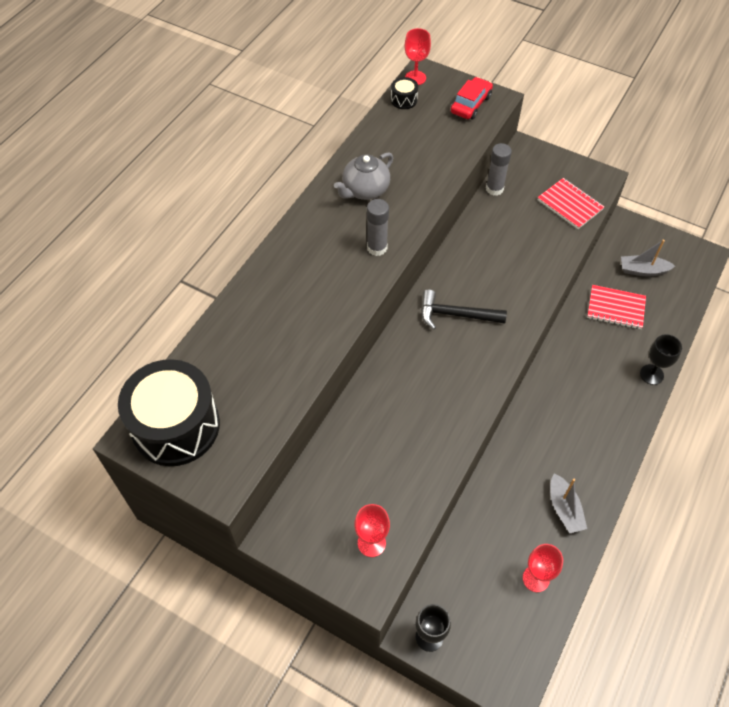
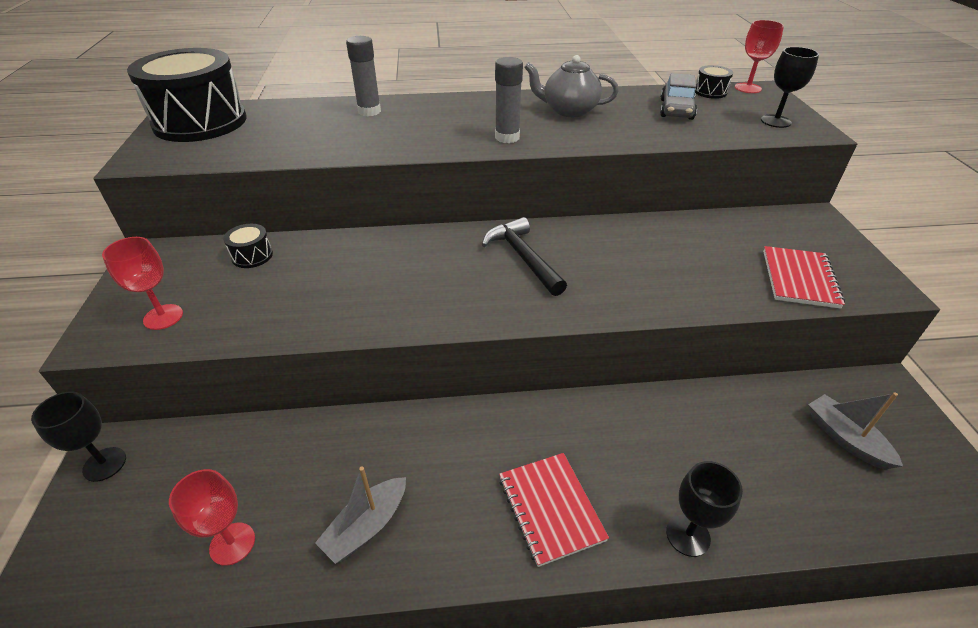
camera: 55 degrees right, 15 degrees down
red car [451,77,493,119] -> black goblet [761,47,819,128]
grey glue stick [486,143,512,196] -> grey glue stick moved to [346,36,381,116]
red notebook [587,285,646,329] -> red notebook moved to [499,453,609,567]
none -> black drum [223,224,273,268]
none -> grey car [660,73,697,120]

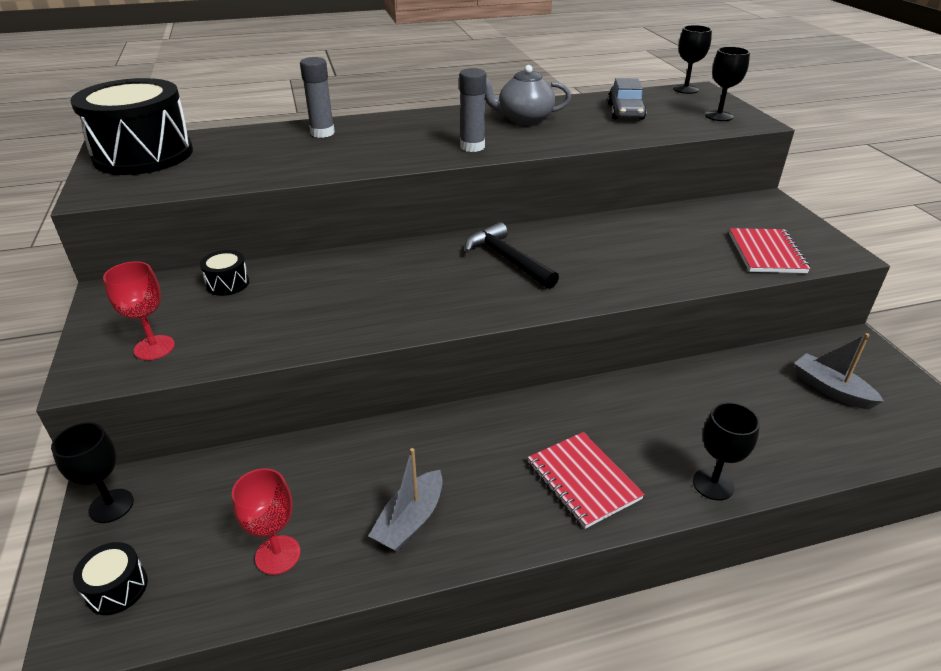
camera: 10 degrees left, 5 degrees down
black drum [695,65,733,99] -> black drum moved to [73,542,148,615]
red goblet [735,20,784,93] -> black goblet [673,25,712,94]

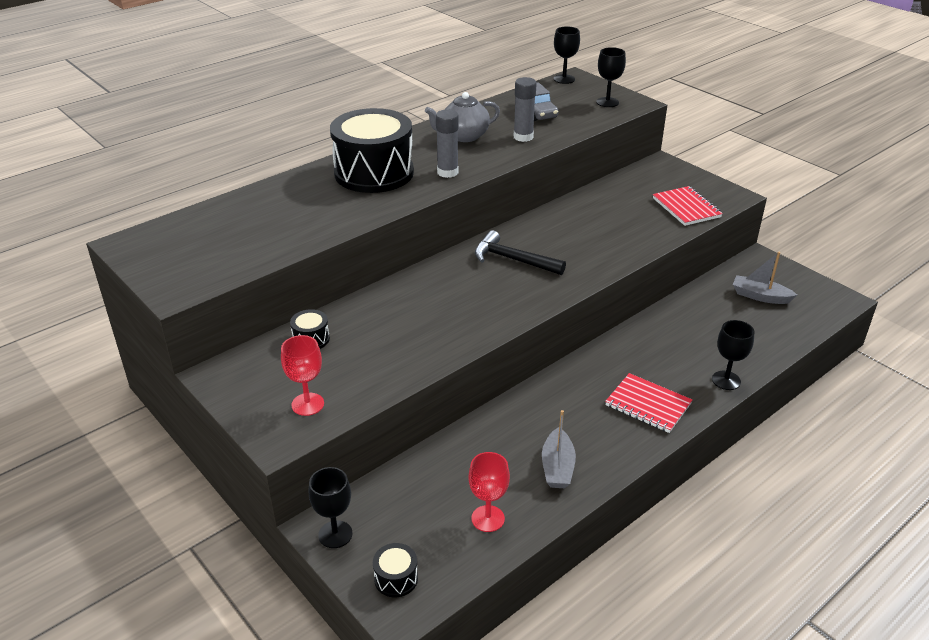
camera: 25 degrees left, 0 degrees up
black drum [70,78,193,175] -> black drum moved to [330,108,414,193]
grey glue stick [300,57,335,138] -> grey glue stick moved to [514,77,537,142]

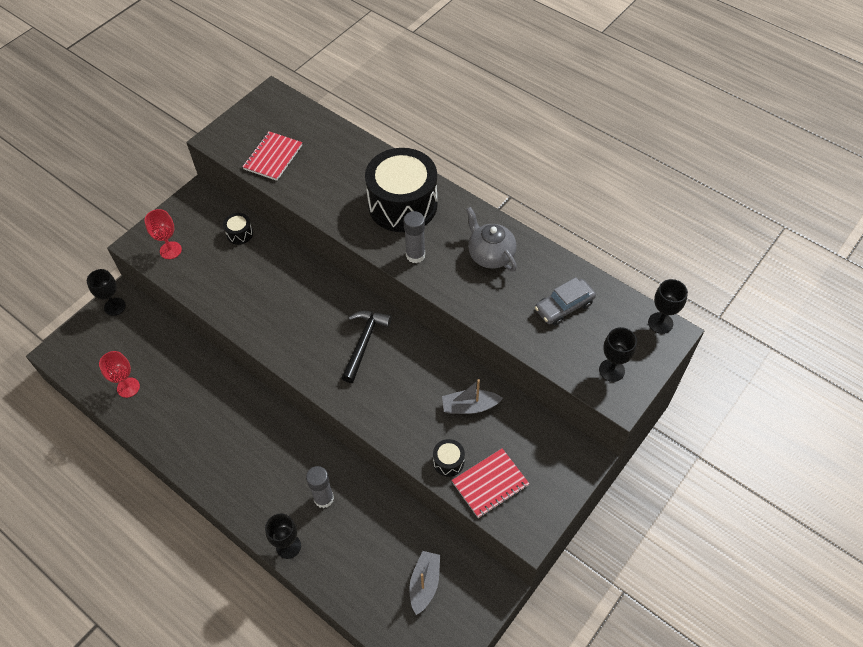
camera: 80 degrees right, 20 degrees up
black drum [373,543,418,597] -> black drum moved to [433,439,465,477]
grey glue stick [514,77,537,142] -> grey glue stick moved to [306,466,334,508]
grey boat [542,410,576,488] -> grey boat moved to [442,379,503,414]
red notebook [605,373,692,433] -> red notebook moved to [242,131,302,181]

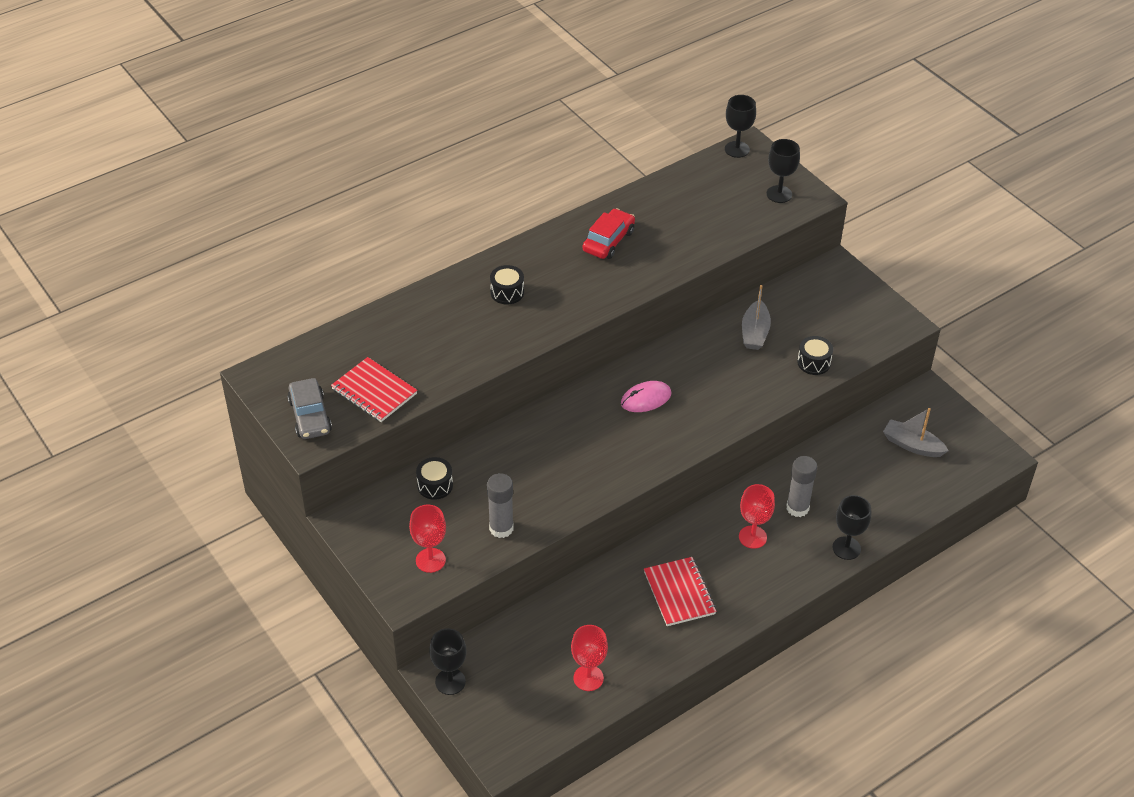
camera: 75 degrees left, 10 degrees down
black hammer [342,311,392,383] -> pink mouse [621,381,672,412]
black drum [365,148,438,232] -> black drum [490,265,524,304], size x0.40
grey glue stick [403,211,425,263] -> grey glue stick moved to [487,473,513,538]
red notebook [452,448,529,518] -> red notebook moved to [644,557,716,626]
grey teapot [466,207,517,272] -> red car [582,208,635,259]
grey car [535,277,596,325] -> grey car moved to [287,378,332,439]
none -> red goblet [739,484,775,549]

